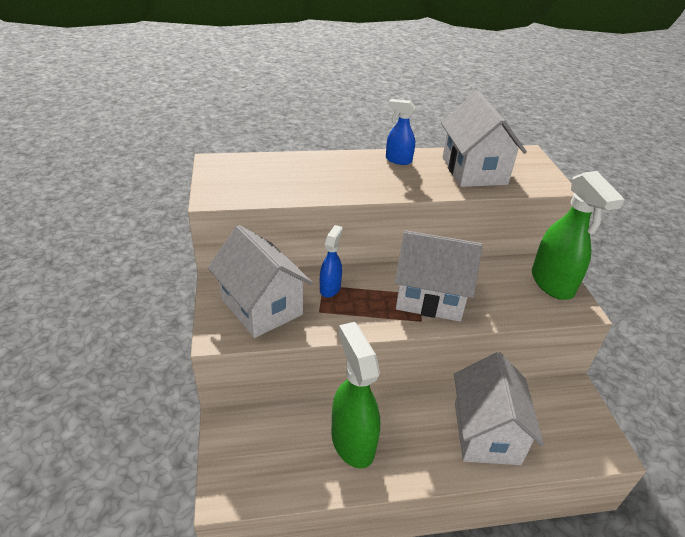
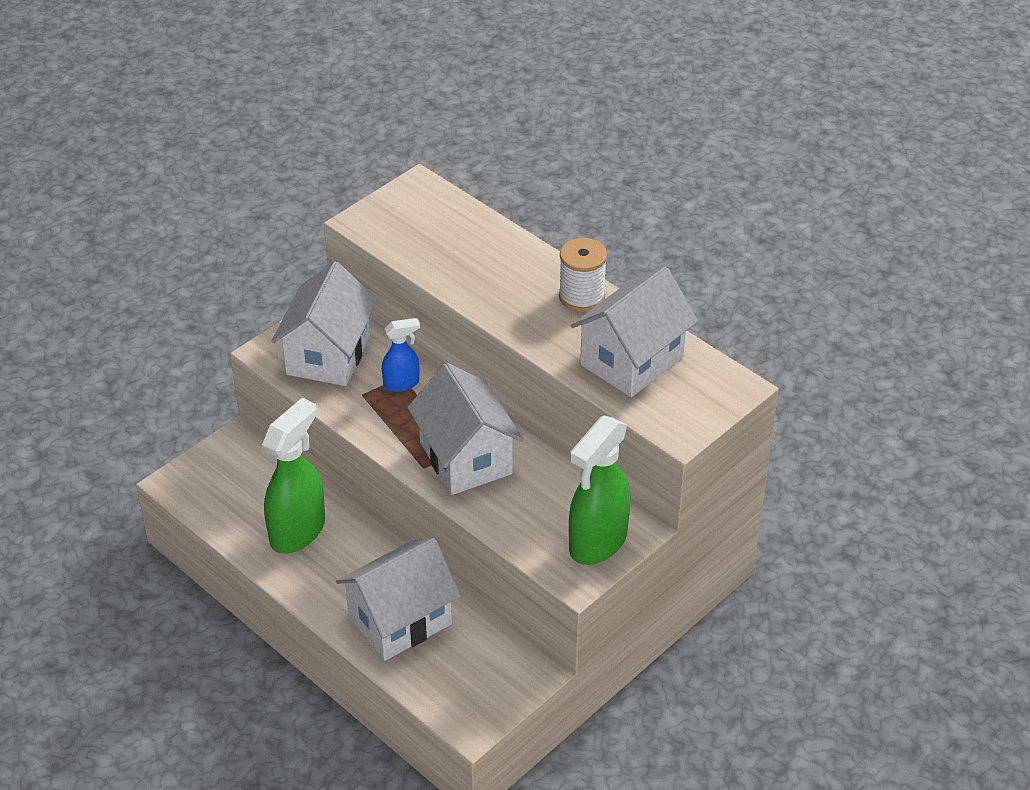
camera: 55 degrees right, 5 degrees up
blue spray bottle [386,99,416,165] -> white spool [559,238,607,312]

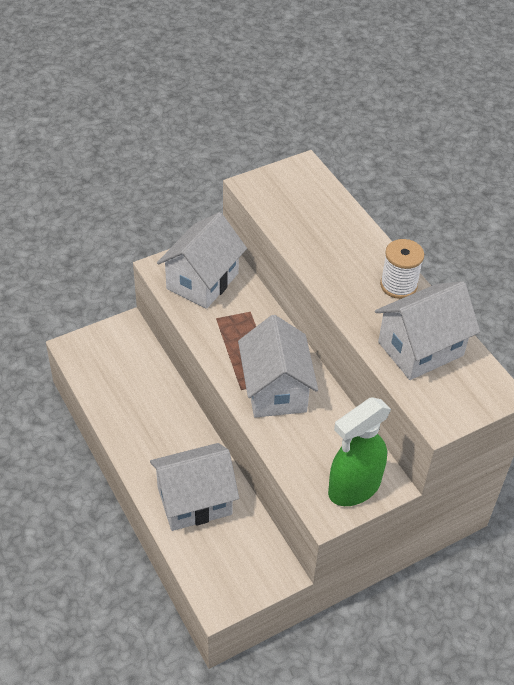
camera: 15 degrees right, 5 degrees up
green spray bottle [262,398,325,553] -> none
blue spray bottle [382,318,420,392] -> none

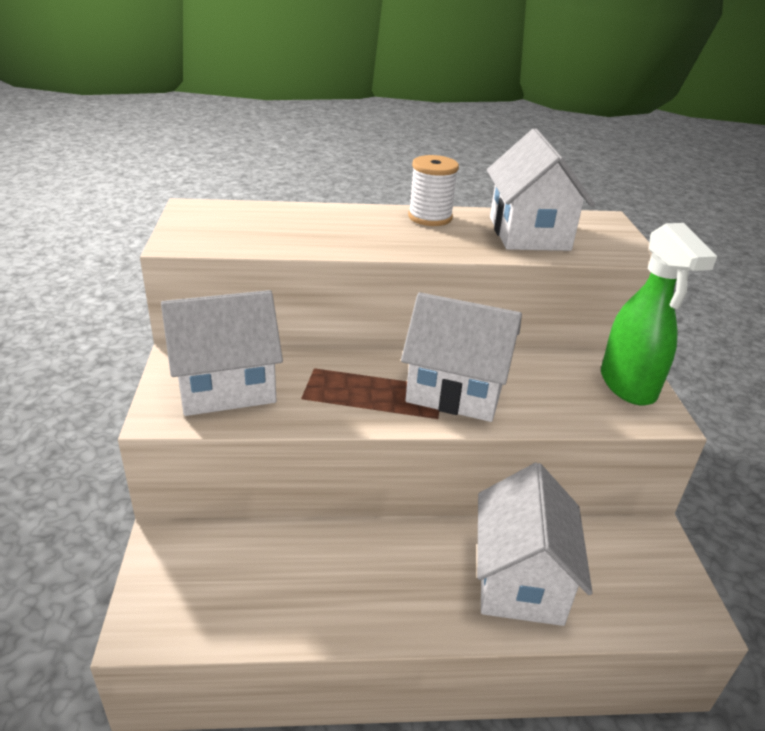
camera: 65 degrees left, 15 degrees down
white house [157,212,247,309] -> white house turned 75 degrees counterclockwise [161,290,283,416]

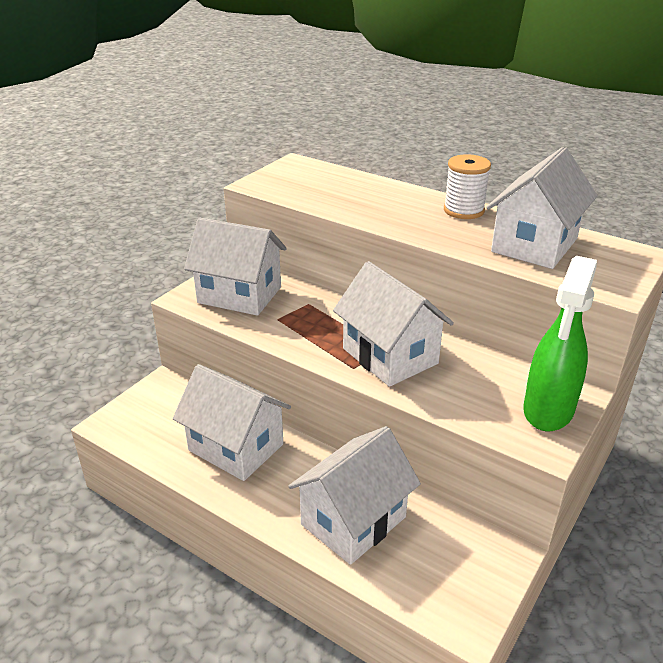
camera: 40 degrees right, 0 degrees up
none -> white house [173,364,291,481]

